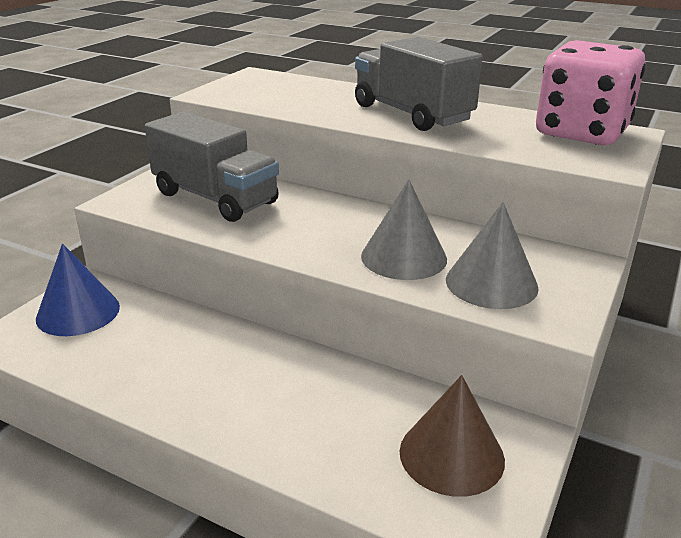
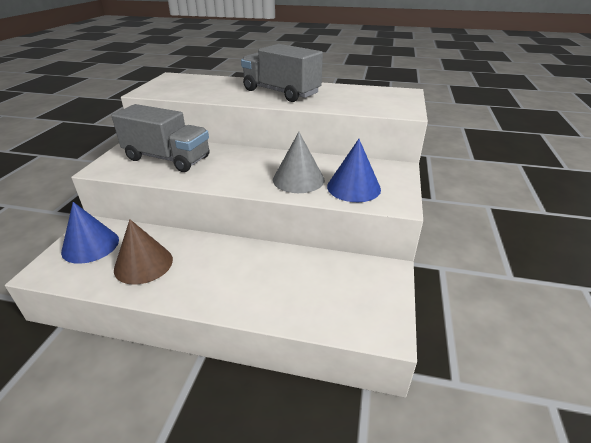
camera: 15 degrees left, 5 degrees up
brown cone [400,375,505,497] -> brown cone moved to [114,219,173,285]
grey cone [446,202,539,309] -> blue cone [327,139,381,202]
pink dice [536,40,646,145] -> none

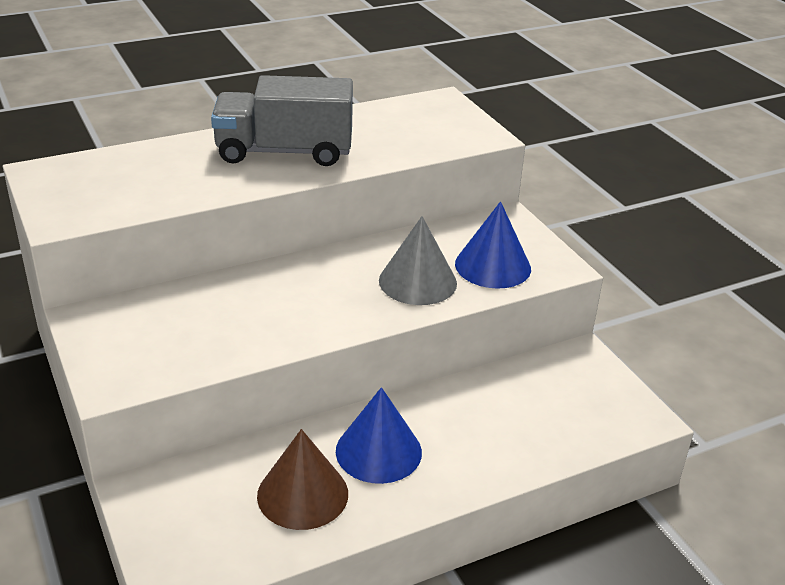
camera: 40 degrees left, 0 degrees up
blue cone [61,202,119,264] -> blue cone moved to [336,387,422,484]
grey truck [111,104,209,172] -> none

